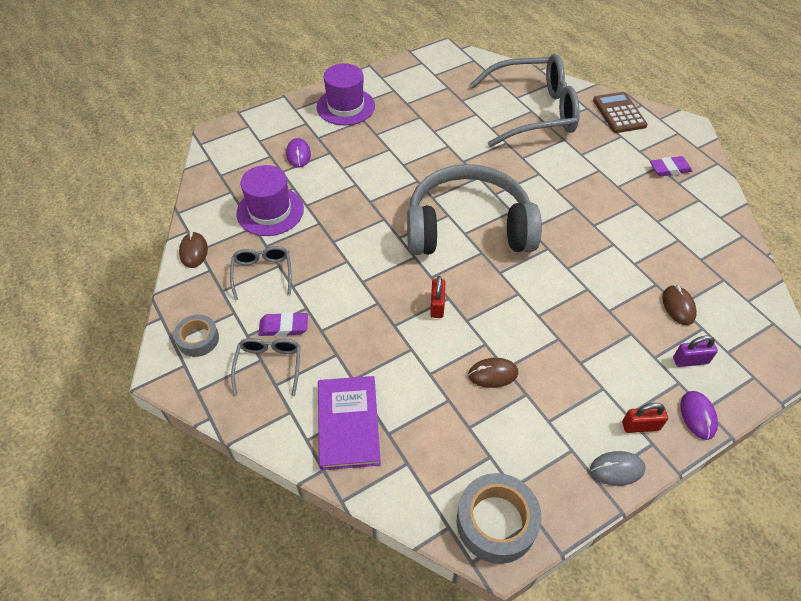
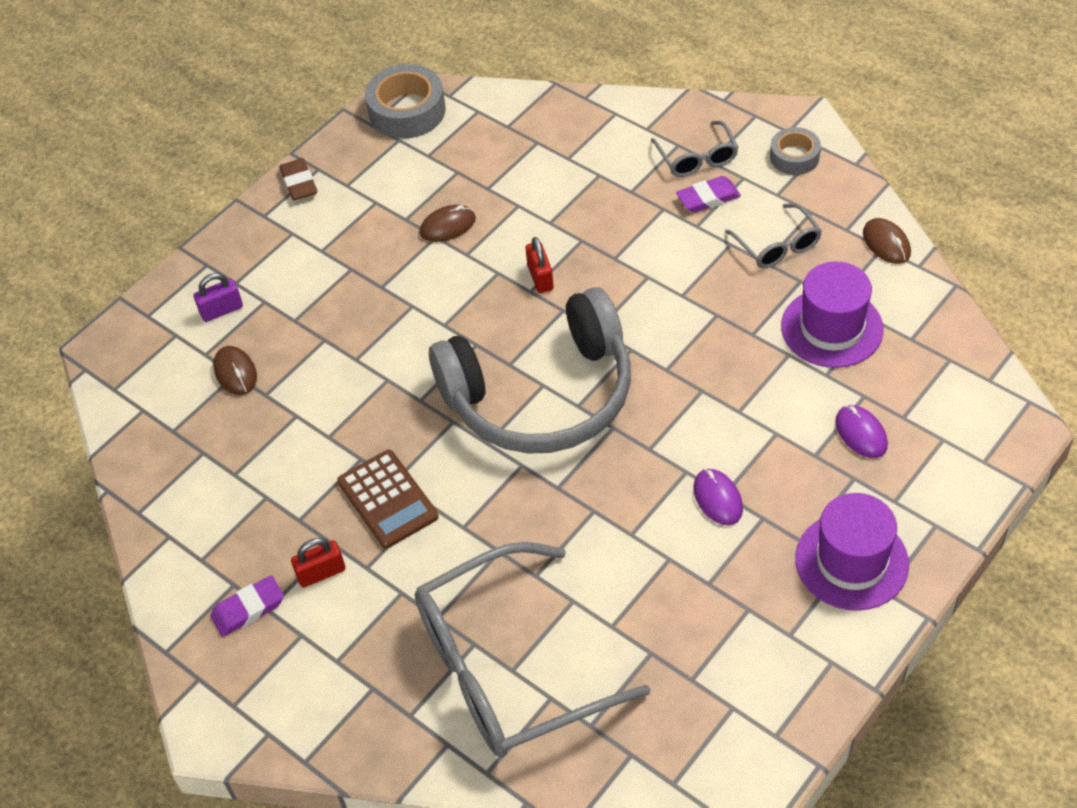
camera: 165 degrees right, 0 degrees up
purple book [318,376,381,470] -> none
grey mouse [590,451,646,486] -> brown eraser [279,158,317,201]
brown calculator [593,92,648,133] -> brown calculator moved to [337,450,439,548]
red padlock [622,403,668,433] -> red padlock moved to [291,538,345,588]
purple mouse [680,391,718,440] -> purple mouse moved to [693,469,743,526]

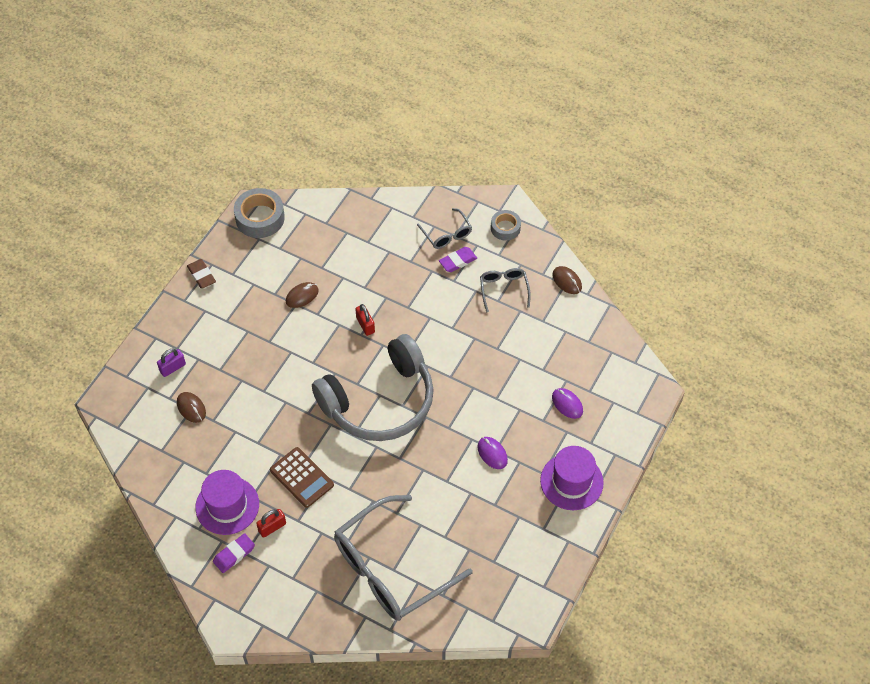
camera: 15 degrees left, 5 degrees up
grey glasses [725,203,822,268] -> grey glasses turned 150 degrees counterclockwise [480,268,531,312]
purple hat [781,262,884,368] -> purple hat moved to [195,470,259,535]

